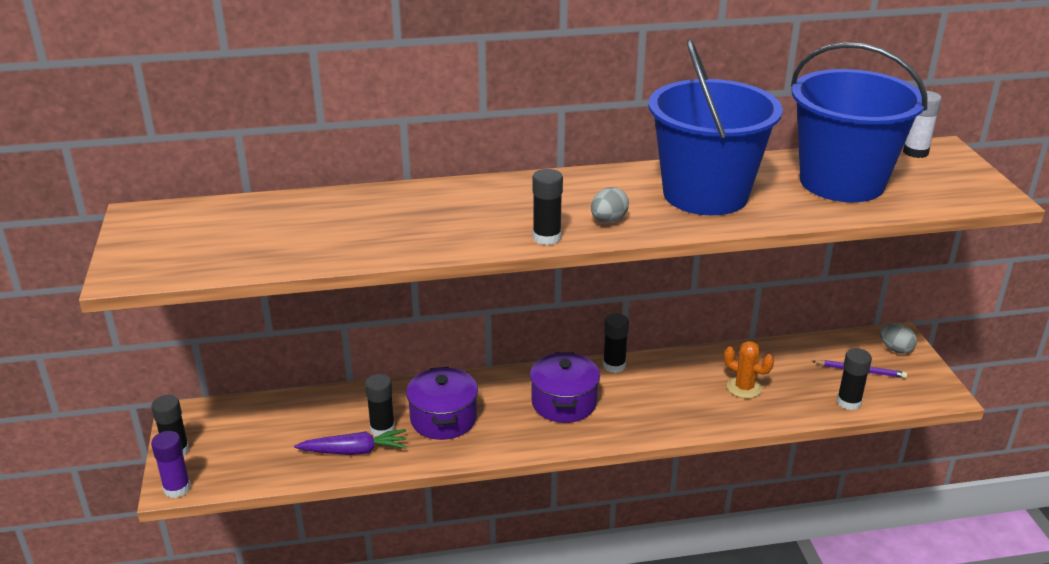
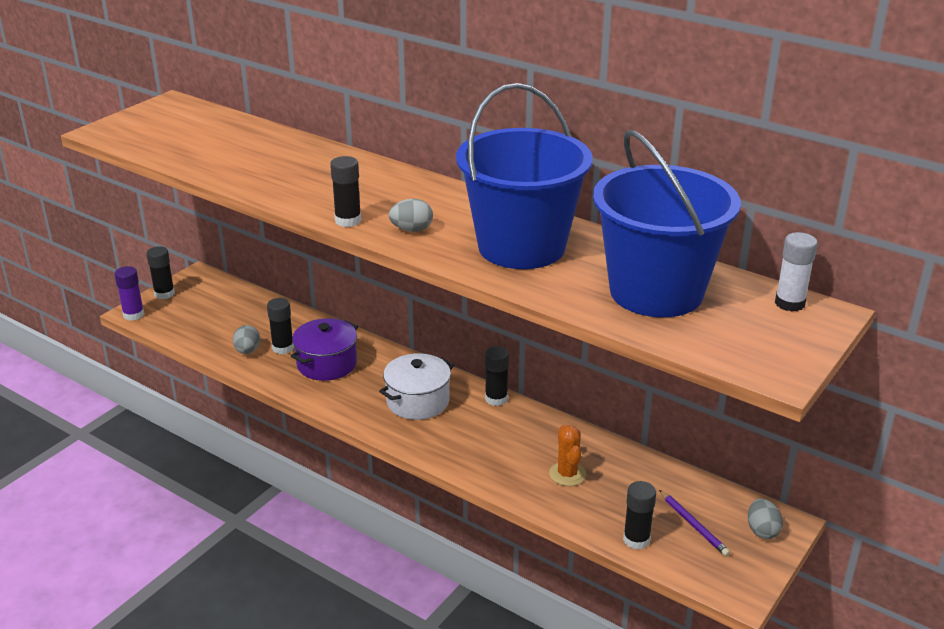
camera: 45 degrees right, 0 degrees up
purple carrot [294,429,407,455] -> grey egg [233,325,260,354]
purple pot [530,352,600,423] -> white pot [379,353,454,420]

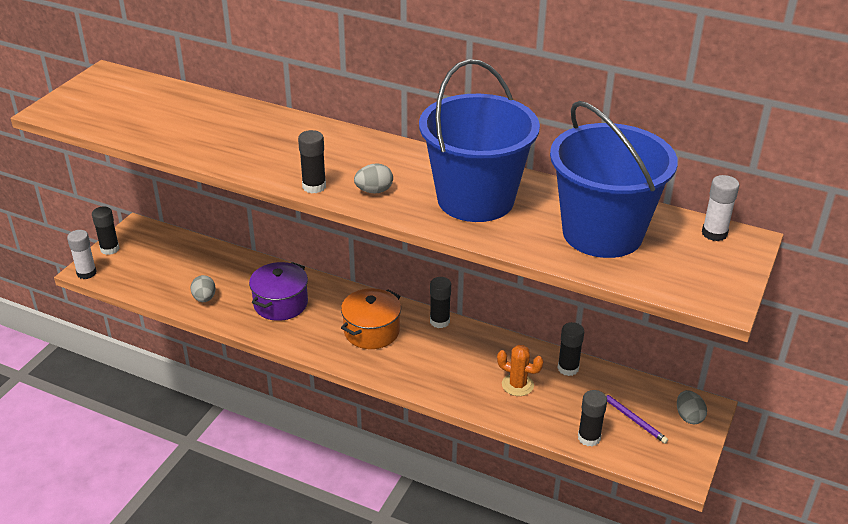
camera: 10 degrees left, 5 degrees up
purple glue stick [114,266,144,321] -> white glue stick [67,230,97,279]
black glue stick [267,298,294,354] -> black glue stick moved to [558,322,584,376]
white pot [379,353,454,420] -> orange pot [341,288,401,349]
orange cactus [549,425,586,486] -> orange cactus turned 45 degrees counterclockwise [497,345,544,396]

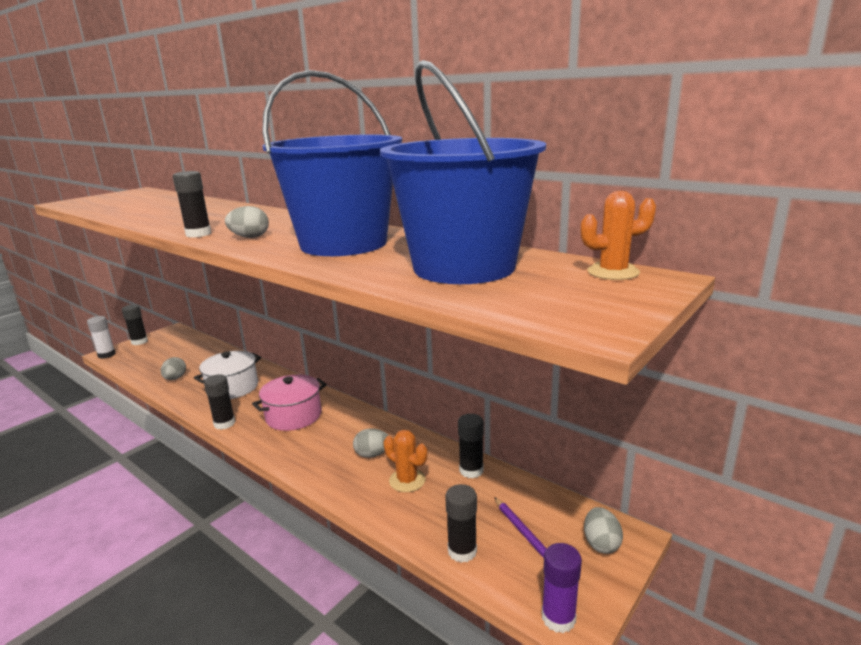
camera: 15 degrees right, 15 degrees down
purple pot [249,262,308,321] -> white pot [194,351,261,399]
orange pot [341,288,401,349] -> pink pot [252,375,327,431]
black glue stick [430,277,451,328] -> black glue stick moved to [204,374,236,430]
white glue stick [702,175,739,241] -> orange cactus [580,191,656,280]
none -> grey egg [353,428,389,458]
none -> purple glue stick [542,543,582,633]

